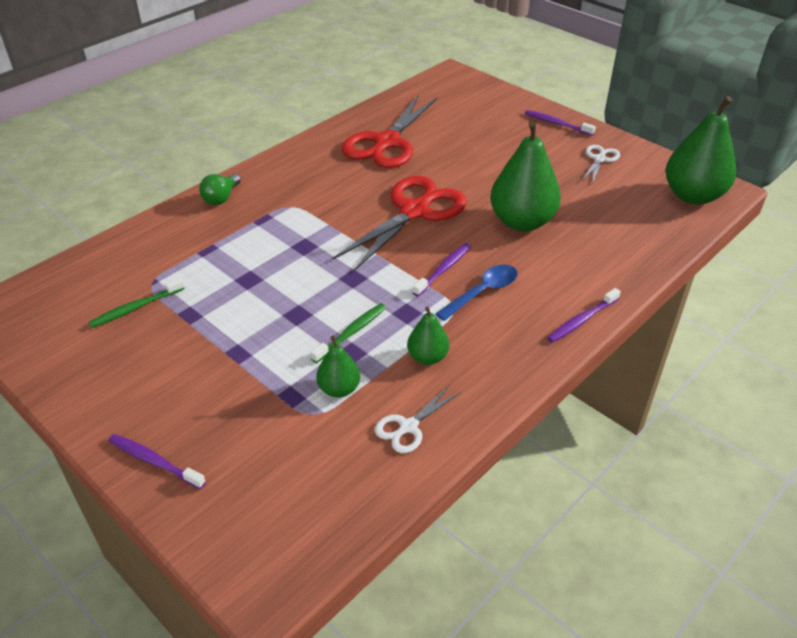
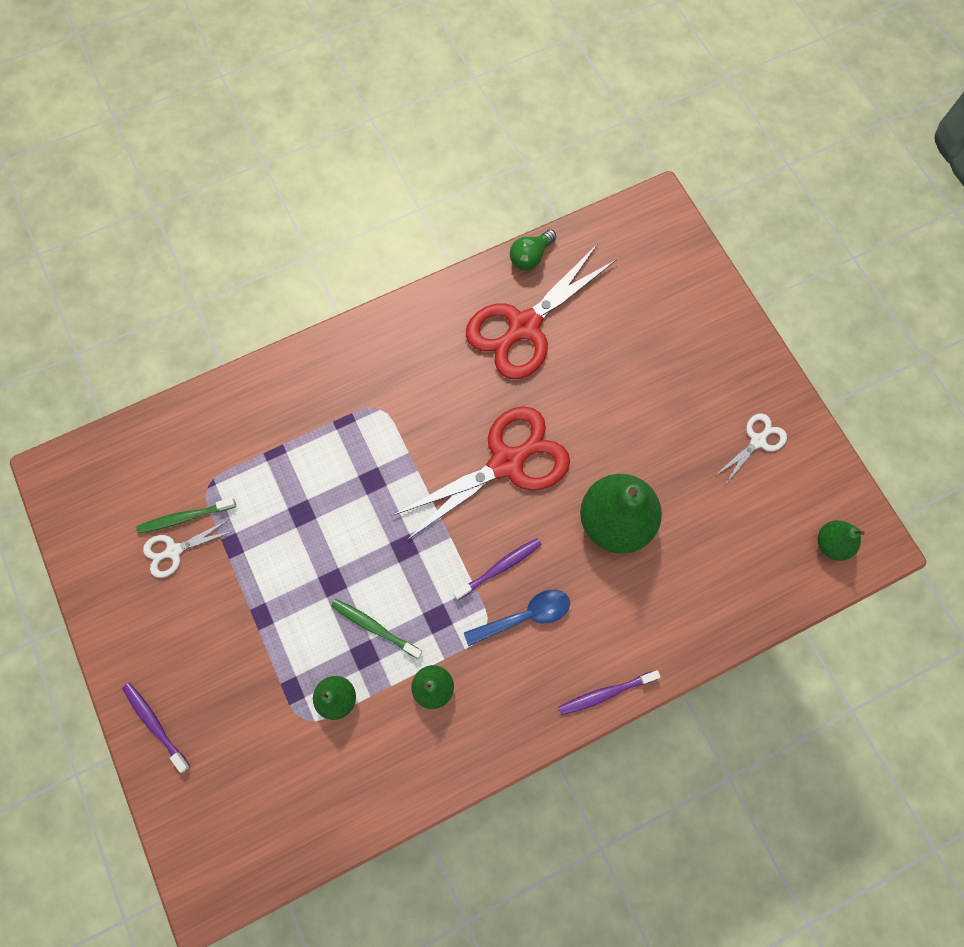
camera: 20 degrees right, 30 degrees up
green light bulb [199,174,241,205] -> green light bulb moved to [510,229,556,271]
green toothbrush [310,303,386,363] -> green toothbrush turned 120 degrees counterclockwise [331,599,423,659]
white scissors [375,386,461,453] -> white scissors moved to [143,520,233,578]
purple toothbrush [525,110,596,136] -> none
green pear [666,96,736,205] -> green pear [818,520,865,561], size x0.51

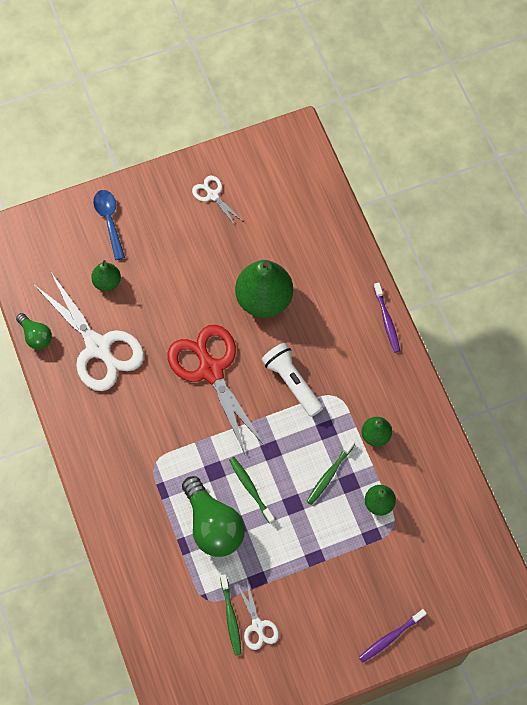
camera: 85 degrees left, 5 degrees down
purple toothbrush [453,538,542,600] -> white flashlight [262,343,323,417]
blue spoon [464,590,570,646] -> blue spoon moved to [93,190,125,260]
red scissors [466,244,617,379] -> white scissors [33,271,144,391]
green pear [818,520,865,561] -> green pear moved to [91,260,121,291]
none -> green light bulb [182,476,245,557]
none -> green toothbrush [229,457,275,524]

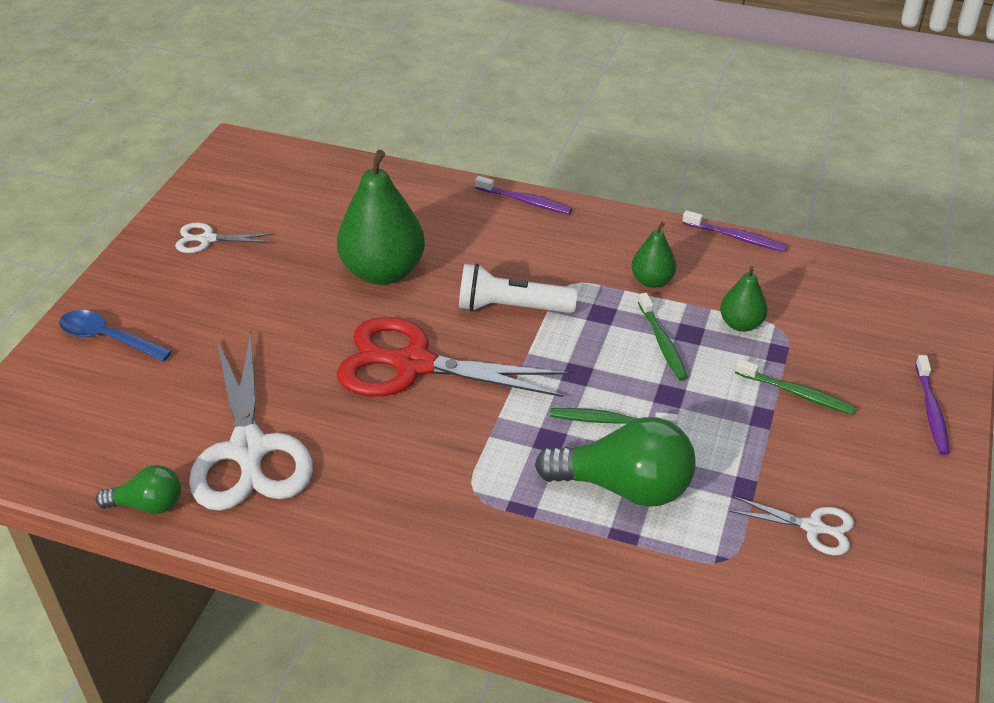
camera: 50 degrees left, 25 degrees down
white scissors [33,271,144,391] -> white scissors turned 75 degrees clockwise [189,333,313,511]
green pear [91,260,121,291] -> none
green toothbrush [220,574,241,655] -> green toothbrush moved to [735,359,856,415]
none -> purple toothbrush [682,210,787,252]

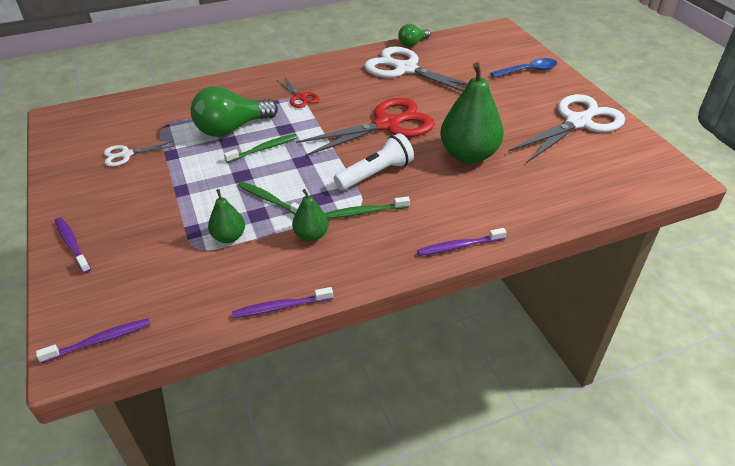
camera: 140 degrees right, 0 degrees up
white scissors [175,223,273,253] -> white scissors [508,94,625,163], size x2.12
green toothbrush [735,359,856,415] -> green toothbrush moved to [325,196,410,219]
none -> purple toothbrush [36,318,150,363]
none -> red scissors [277,78,319,108]

